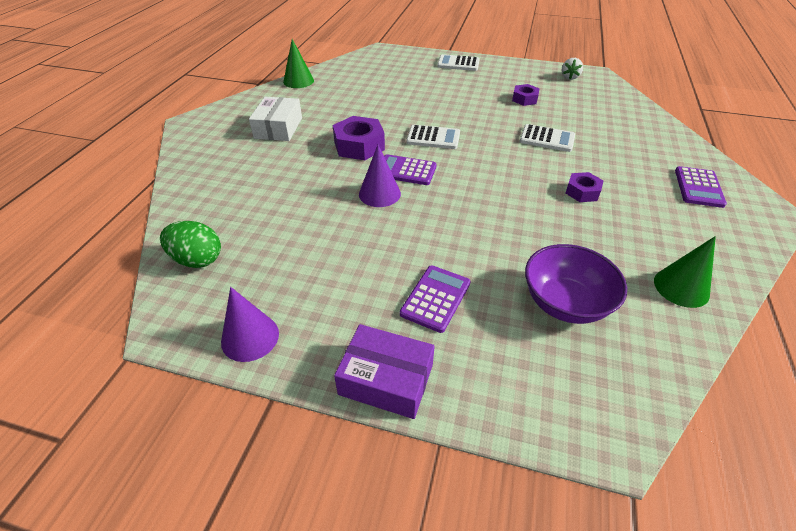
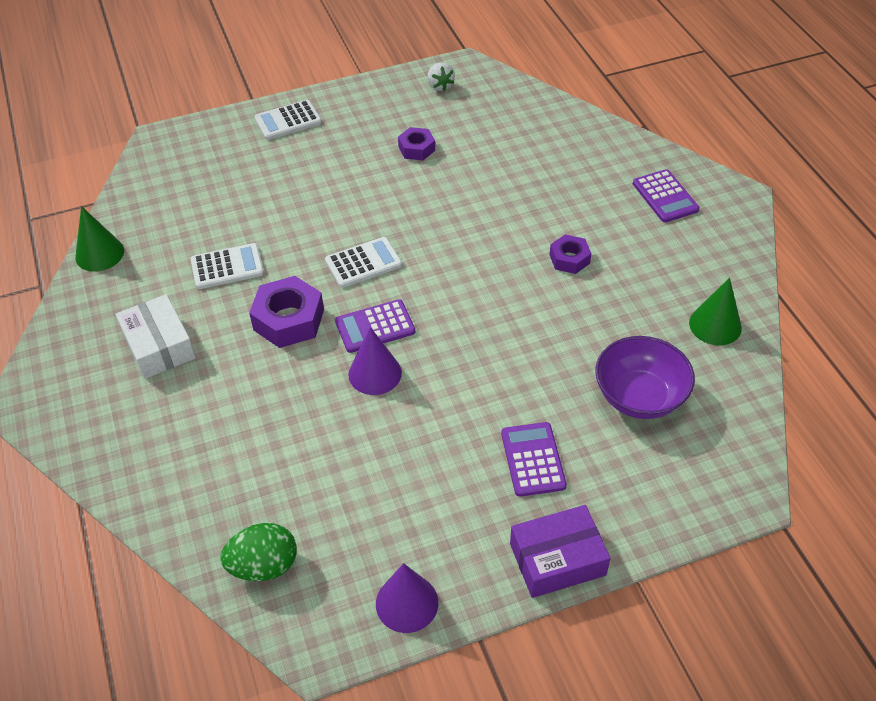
camera: 35 degrees left, 5 degrees up
white calculator [520,124,575,152] -> white calculator moved to [191,243,264,289]

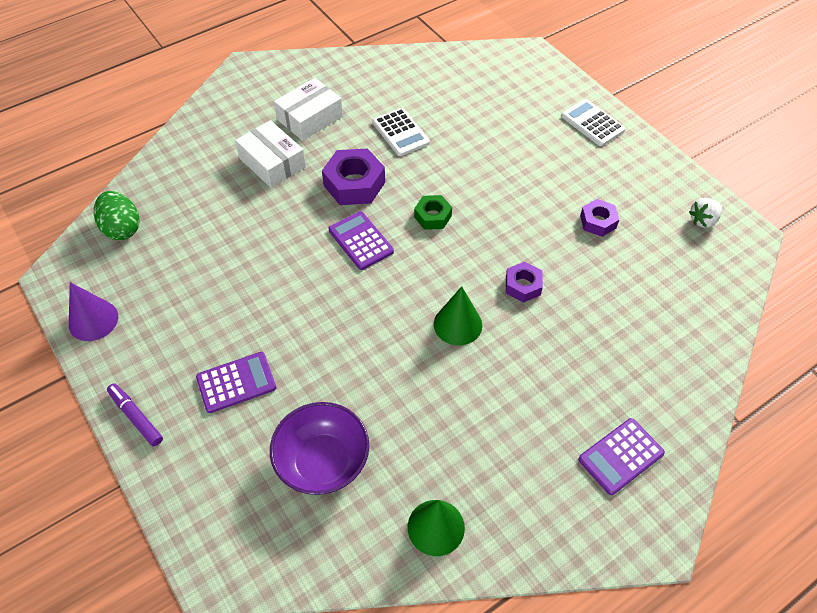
camera: 75 degrees right, 5 degrees up
green cone [75,206,124,272] -> green cone moved to [434,286,482,345]
white calculator [325,237,402,288] -> green nut [414,195,452,230]
purple cone [348,327,402,395] -> none
purple box [510,505,611,598] -> purple marker [107,383,163,446]
purple nut [549,234,591,274] -> purple nut moved to [506,262,543,303]
none -> white box [235,120,306,188]

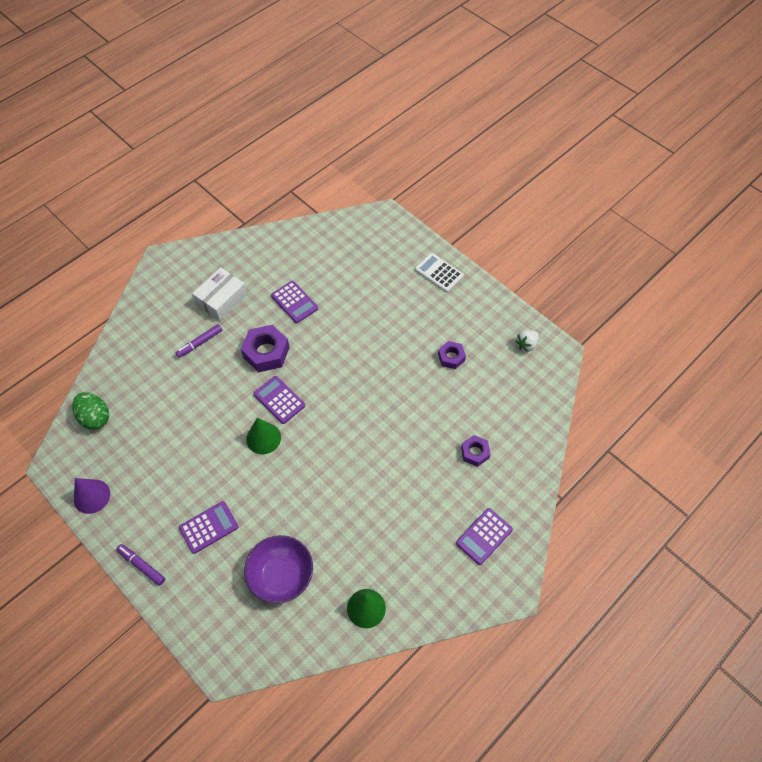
camera: 10 degrees left, 5 degrees up
white box [235,120,306,188] -> purple marker [175,324,222,358]
white calculator [372,108,430,156] -> purple calculator [271,281,318,323]
green nut [414,195,452,230] -> none
green cone [434,286,482,345] -> green cone moved to [246,418,281,454]
purple nut [506,262,543,303] -> purple nut moved to [461,435,490,467]

